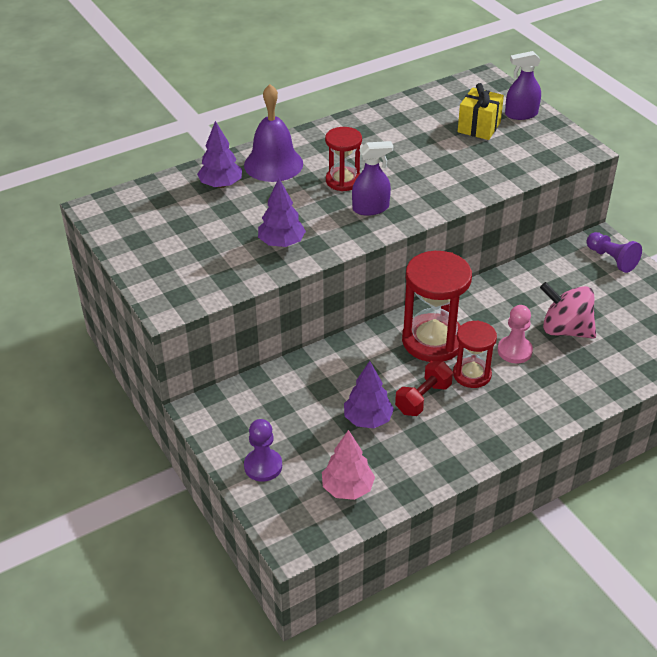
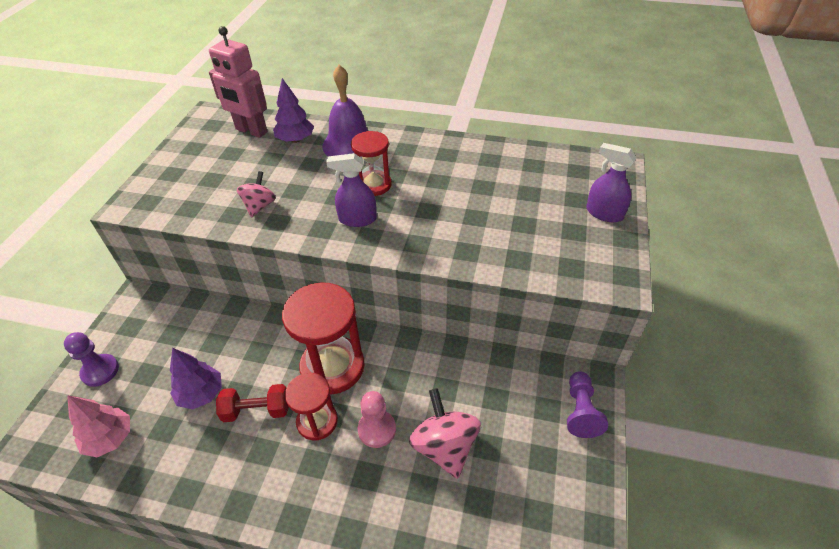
camera: 45 degrees right, 5 degrees up
purple tree [258,178,306,247] -> pink spinning top [237,171,276,218]
purple spray bottle [352,141,393,216] -> purple spray bottle turned 150 degrees clockwise [326,153,377,227]
yellow gift [458,83,504,140] -> none
none -> pink robot [209,26,268,138]

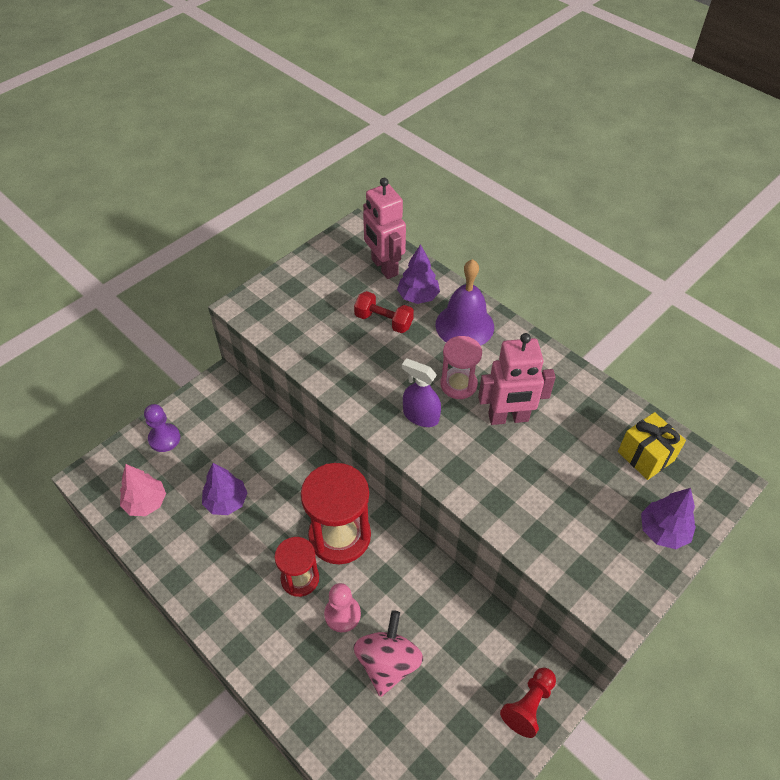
camera: 30 degrees right, 5 degrees up
red dumbbell [216,384,289,422] -> red dumbbell moved to [354,291,414,333]
pink spinning top [237,171,276,218] -> none
red hourglass [351,131,391,196] -> pink hourglass [440,336,482,399]
purple pawn [567,372,608,438] -> red pawn [500,668,556,738]
purple spray bottle [586,143,637,222] -> purple tree [641,488,696,549]
none -> pink robot [478,333,556,425]
none -> yellow gift [618,412,686,480]

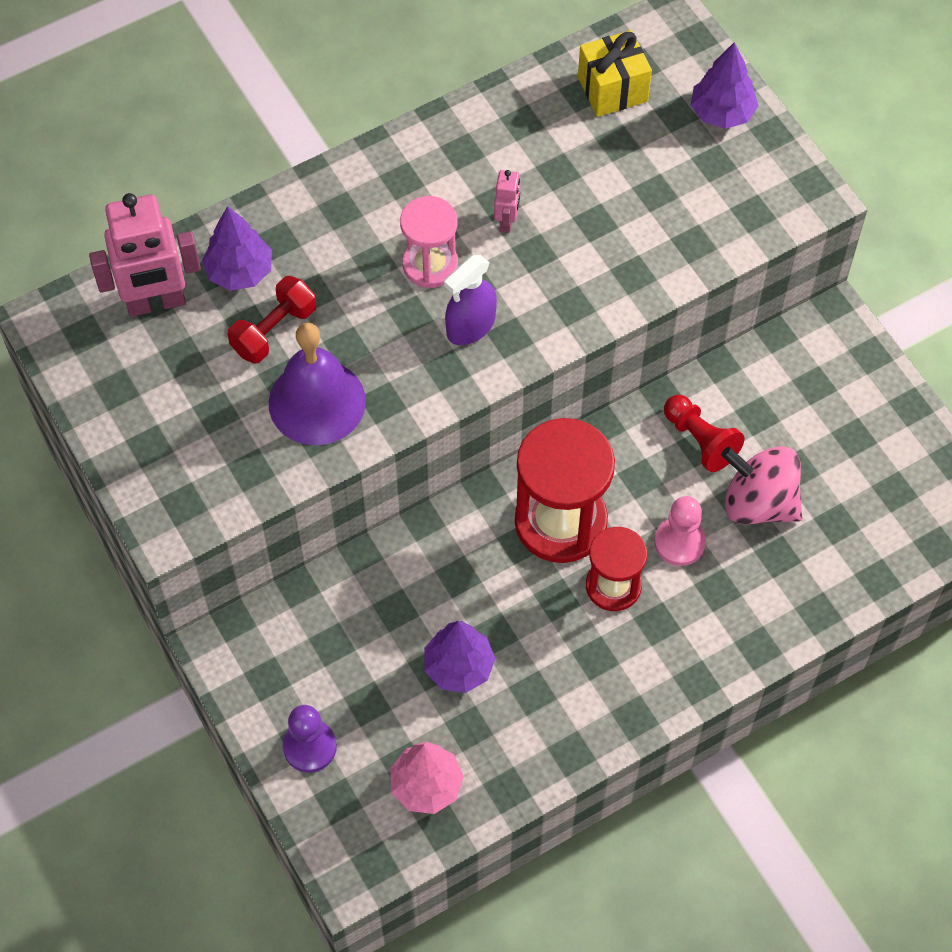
camera: 75 degrees left, 10 degrees up
purple bell [435,259,494,346] -> purple bell moved to [269,323,366,445]
pink robot [478,333,556,425] -> pink robot [494,170,520,233], size x0.48
red pawn [500,668,556,738] -> red pawn moved to [664,395,744,472]

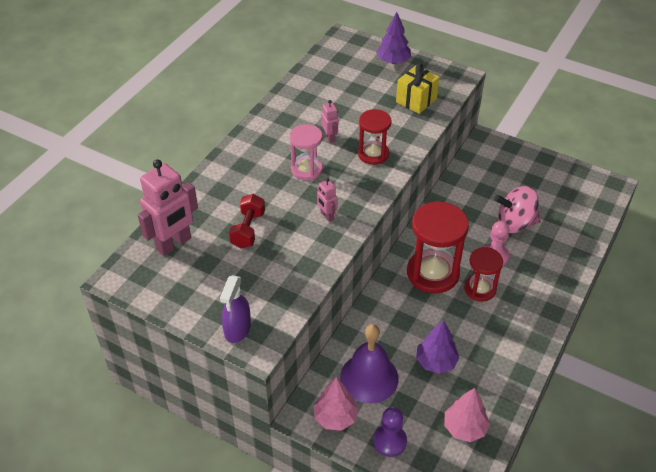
camera: 30 degrees left, 15 degrees down
purple tree [202,206,272,291] -> none
purple bell [269,323,366,445] -> purple bell moved to [340,324,398,403]
purple spray bottle [444,255,497,345] -> purple spray bottle moved to [220,275,251,343]
yellow gift [578,30,652,117] -> yellow gift moved to [396,63,439,114]
red pawn [664,395,744,472] -> none
none -> pink tree [314,377,359,431]
none -> pink robot [317,178,337,222]
none -> red hourglass [358,109,392,165]

